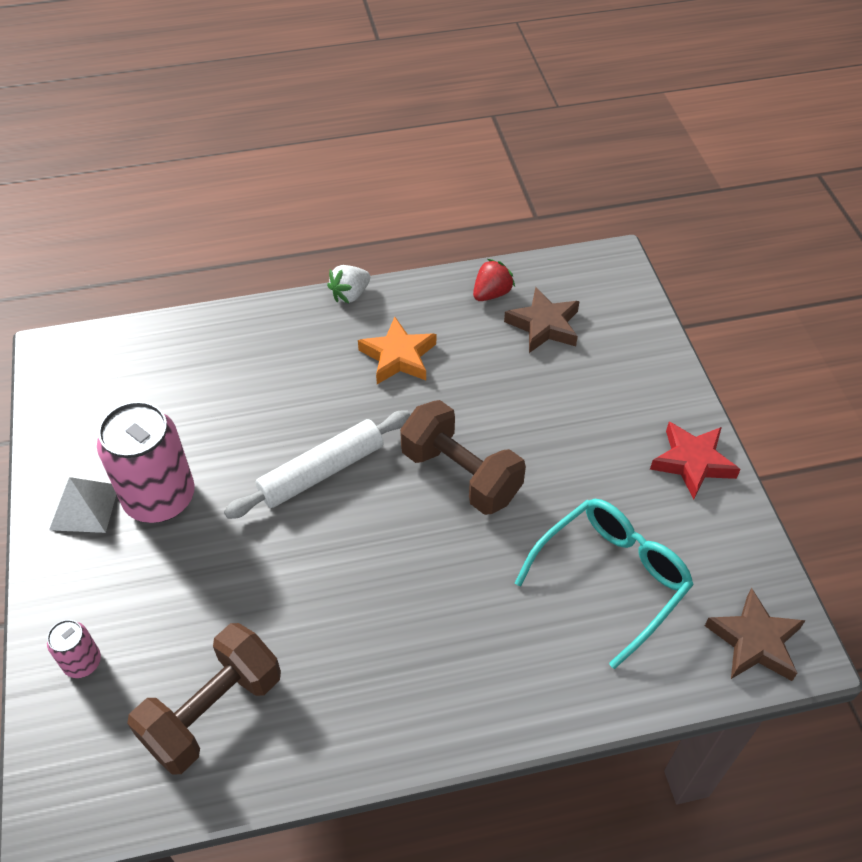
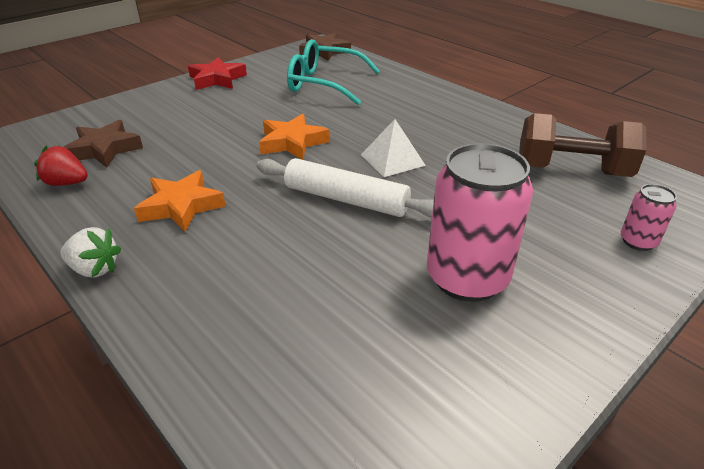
camera: 120 degrees left, 15 degrees down
white pyramid [49,477,116,533] -> white pyramid moved to [361,119,426,177]
brown dumbbell [400,400,526,515] -> orange star [259,114,330,160]

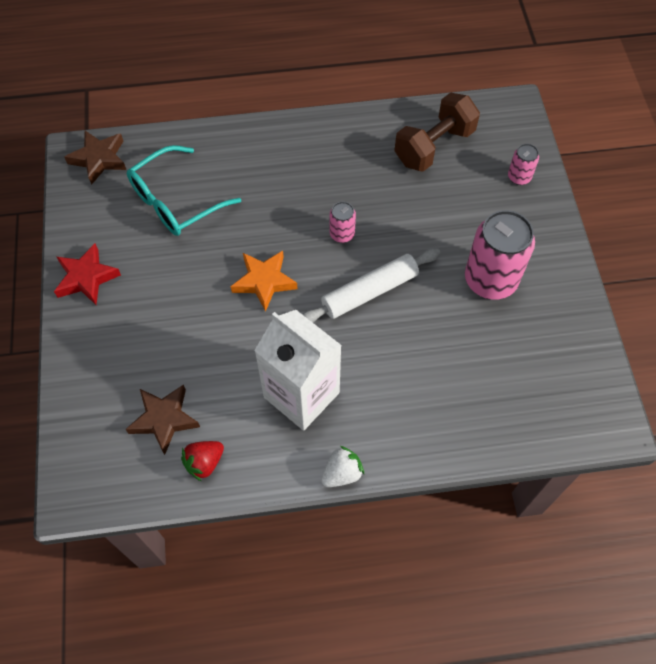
camera: 55 degrees left, 25 degrees up
orange star [134,170,226,232] -> white carton [254,310,342,431]
white pyramid [361,119,426,177] -> pink can [330,202,356,243]

